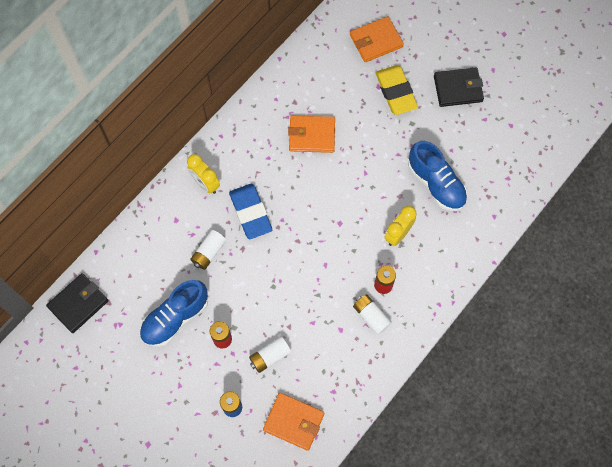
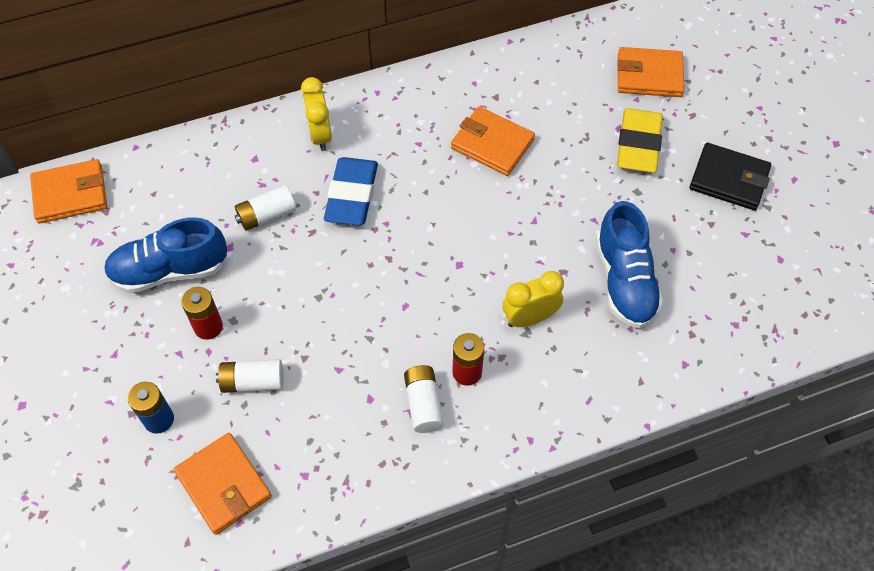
camera: 30 degrees right, 10 degrees down
black wallet [46,273,108,333] -> orange wallet [30,159,107,224]

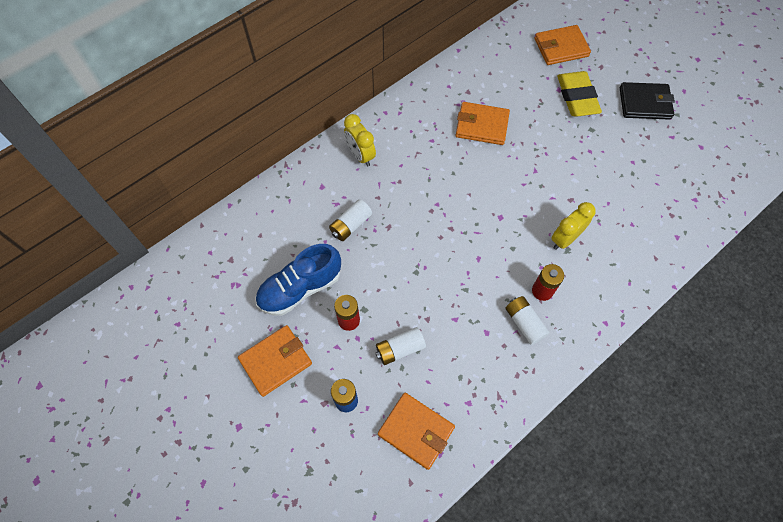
camera: 20 degrees left, 5 degrees up
orange wallet [30,159,107,224] -> orange wallet moved to [238,325,312,397]
blue eraser [324,157,378,226] -> none
blue shoe [596,201,663,328] -> none

